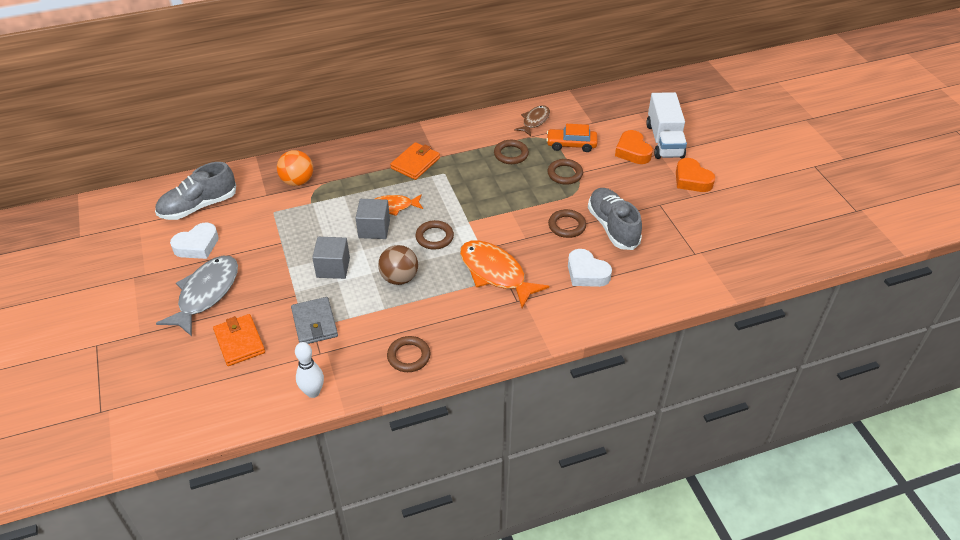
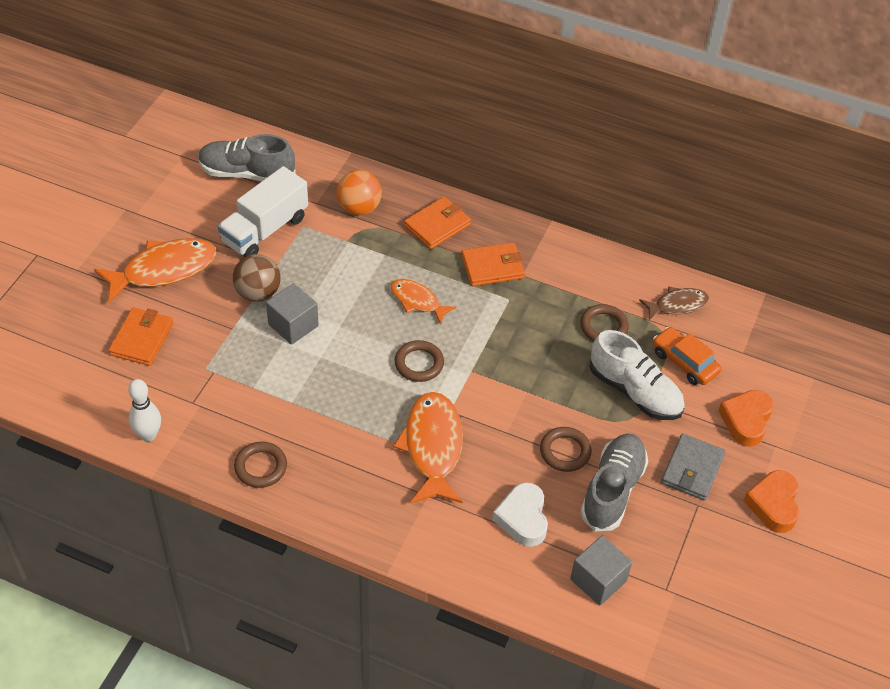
camera: 40 degrees right, 5 degrees up
grey fish [156,256,238,336] -> orange fish [94,238,216,303]
white heart [170,223,219,259] -> none
grey wallet [291,297,338,344] -> grey wallet moved to [661,433,726,501]
grey cube [356,199,390,239] -> grey cube moved to [570,536,632,605]
brown ball [378,245,418,285] -> brown ball moved to [233,254,281,302]
brown ring [548,159,583,185] -> white shoe [589,330,685,420]
white truck [646,92,687,159] -> white truck moved to [218,166,308,257]
none -> orange wallet [404,197,471,249]

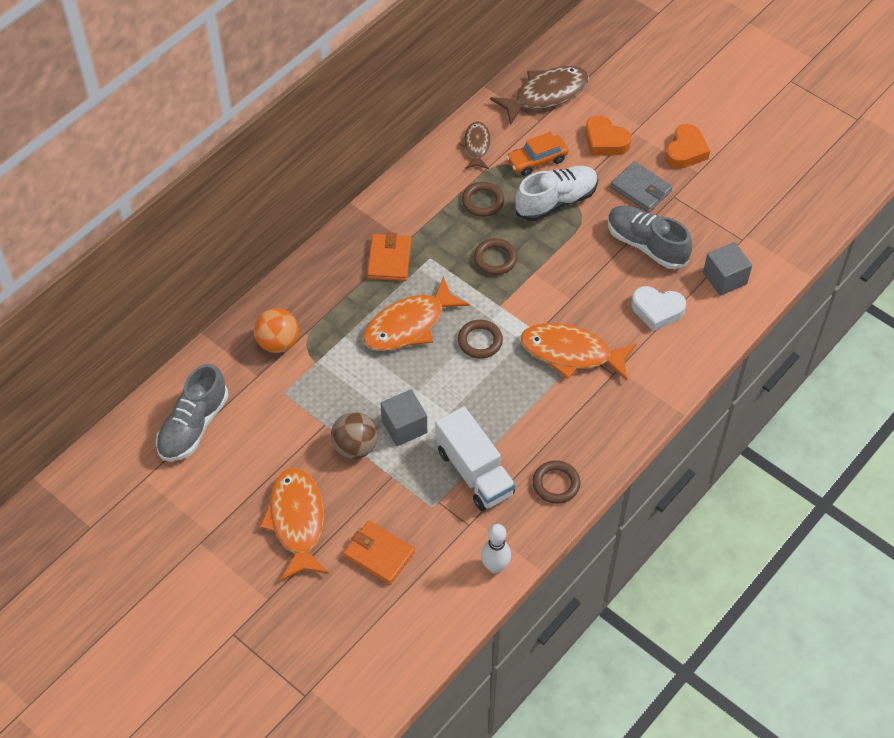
camera: 70 degrees left, 5 degrees up
white truck [218,166,308,257] -> white truck moved to [435,406,516,511]
orange fish [391,279,457,325] -> orange fish [363,276,470,351], size x1.72
orange wallet [404,197,471,249] -> none
brown ring [540,427,592,472] -> brown ring moved to [474,238,517,275]
orange heart [743,470,799,533] -> orange heart turned 90 degrees counterclockwise [665,124,710,169]
none -> brown fish [490,66,589,125]

